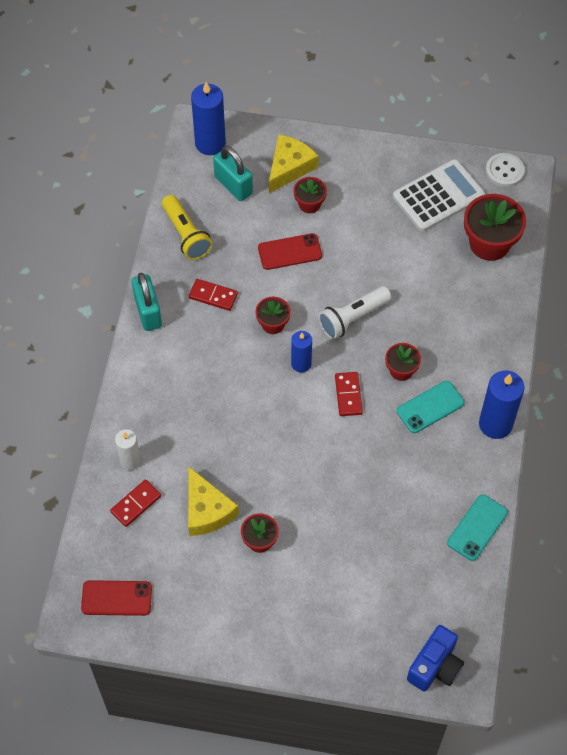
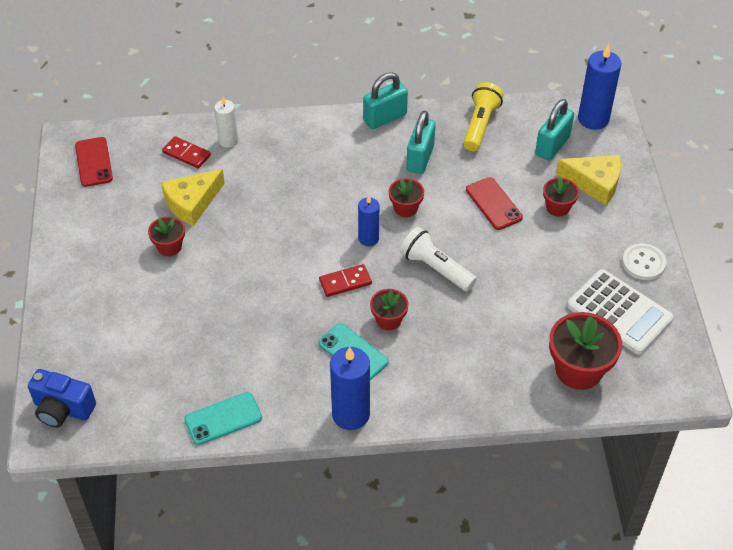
camera: 75 degrees right, 10 degrees down
yellow flashlight [162,195,213,260] -> yellow flashlight turned 150 degrees clockwise [463,82,503,151]
red domino [189,279,238,311] -> turquoise padlock [406,110,436,174]
turquoise phone [447,495,508,561] -> turquoise phone turned 45 degrees counterclockwise [184,392,262,445]
white button [486,153,525,187] -> white button moved to [622,243,666,280]

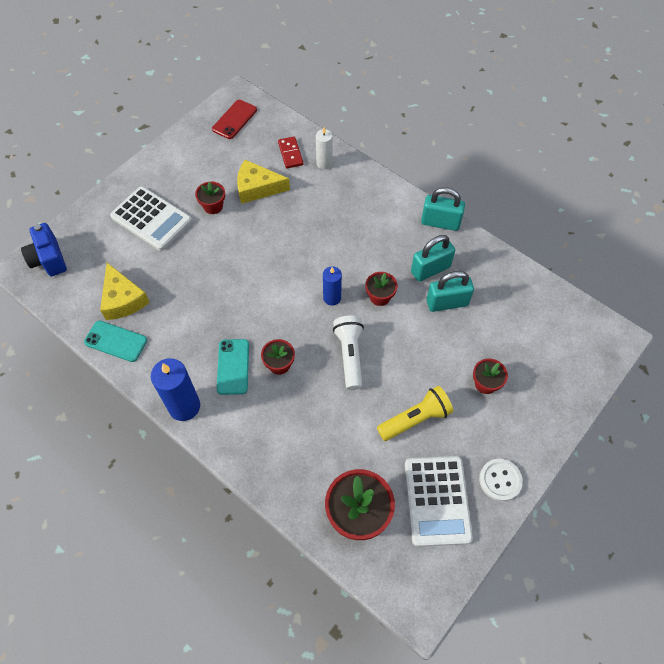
camera: 45 degrees right, 10 degrees up
red domino [319,264,372,297] -> none
yellow flashlight [463,82,503,151] -> yellow flashlight moved to [377,386,453,441]
red phone [466,177,523,230] -> none
turquoise padlock [535,99,574,161] -> turquoise padlock moved to [427,271,474,312]
yellow cheese [556,155,621,205] -> yellow cheese moved to [100,263,150,320]
blue candle [578,44,622,130] -> none
none -> white calculator [110,186,192,251]

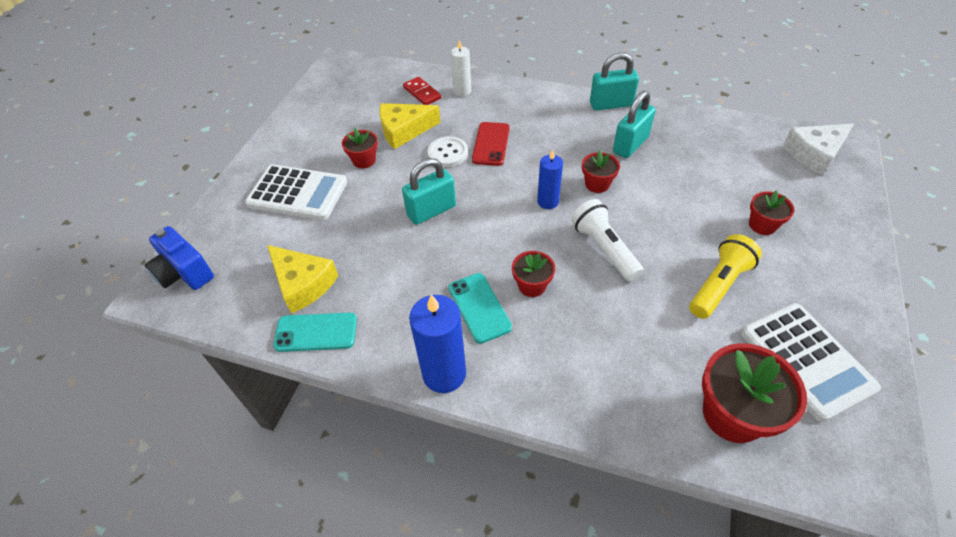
camera: 20 degrees left, 10 degrees down
red phone [212,100,257,139] -> red phone moved to [472,122,510,166]
turquoise padlock [427,271,474,312] -> turquoise padlock moved to [402,158,456,225]
white button [479,459,523,501] -> white button moved to [428,137,468,167]
none -> white cheese [783,123,854,175]

